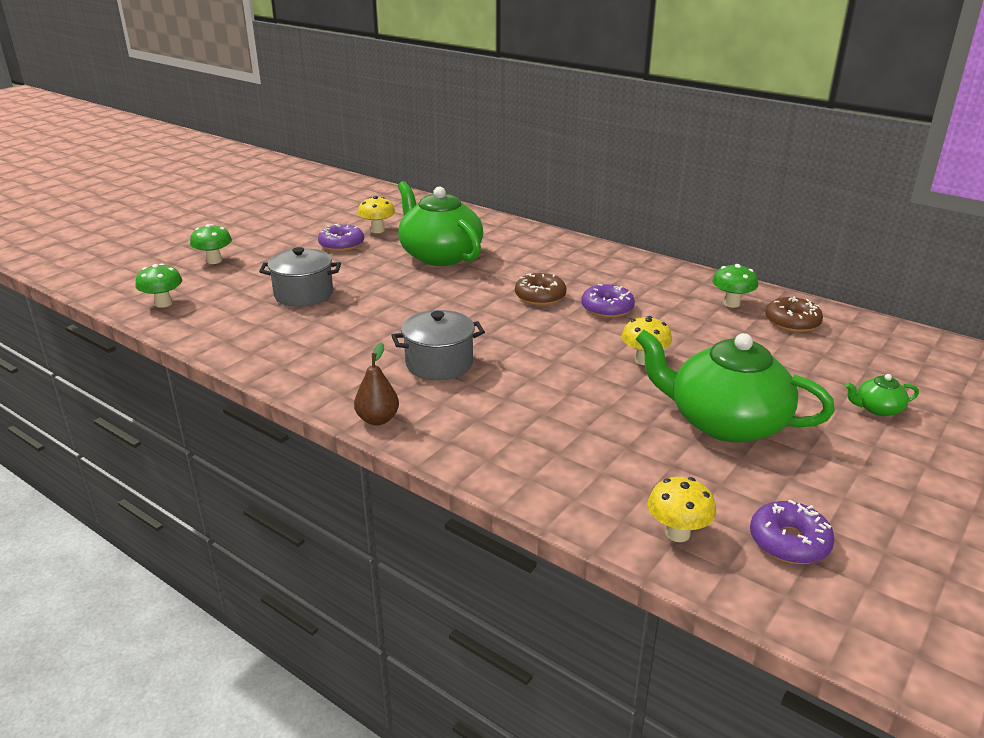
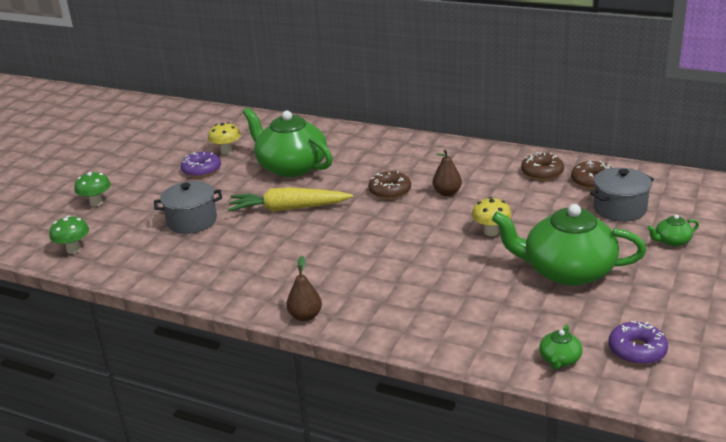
camera: 10 degrees left, 0 degrees up
grey pot [391,310,485,380] -> grey pot moved to [590,168,654,222]
purple donut [581,284,635,318] -> brown pear [433,149,462,196]
yellow mushroom [647,477,716,542] -> green teapot [539,324,582,370]
green mushroom [712,264,758,308] -> brown donut [521,152,564,180]
none -> yellow carrot [228,187,353,212]

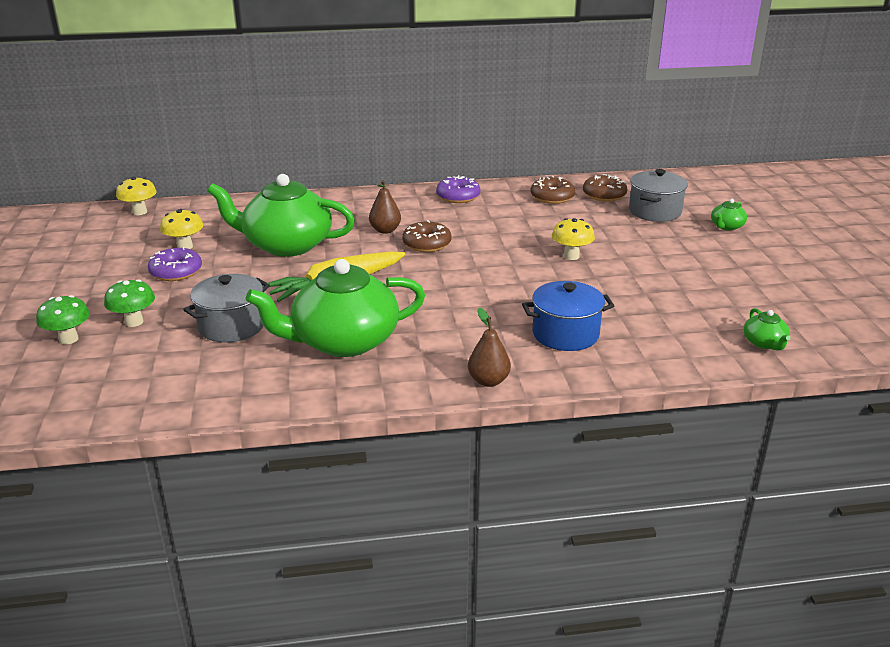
camera: 35 degrees left, 0 degrees up
green mushroom [49,216,89,254] -> green mushroom moved to [104,279,155,327]
brown pear [433,149,462,196] -> brown pear moved to [369,180,401,234]
green teapot [492,204,646,286] -> green teapot moved to [246,259,425,357]
purple donut [608,321,668,365] -> purple donut moved to [436,175,480,203]
none -> yellow mushroom [116,177,157,215]
none -> blue pot [522,281,614,351]

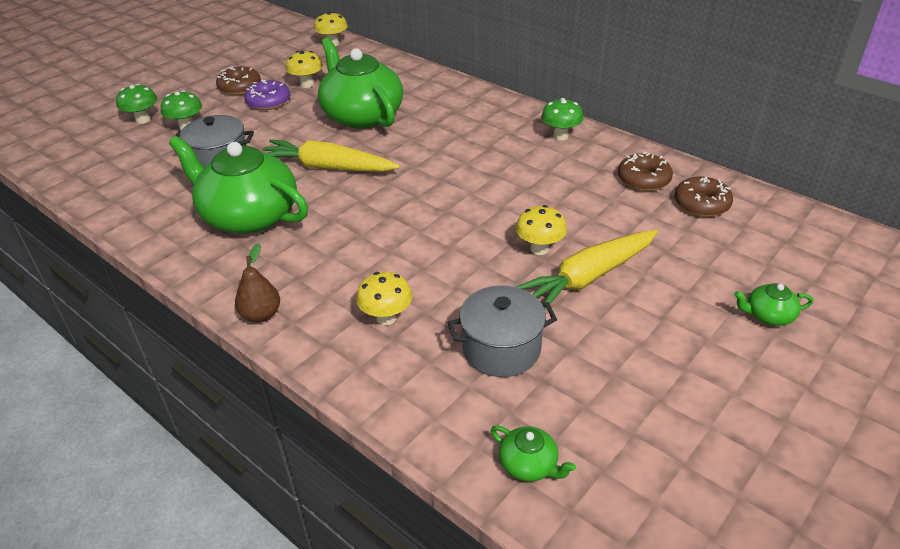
camera: 50 degrees right, 10 degrees up
brown pear [369,180,401,234] -> none
brown donut [402,220,451,252] -> brown donut moved to [216,67,261,95]
purple donut [436,175,480,203] -> green mushroom [541,98,584,140]
blue pot [522,281,614,351] -> yellow mushroom [356,272,412,325]
grey pot [629,169,688,222] -> grey pot moved to [448,285,557,377]
green teapot [744,308,791,351] -> green teapot turned 90 degrees counterclockwise [491,426,576,482]
none -> yellow carrot [516,230,658,310]

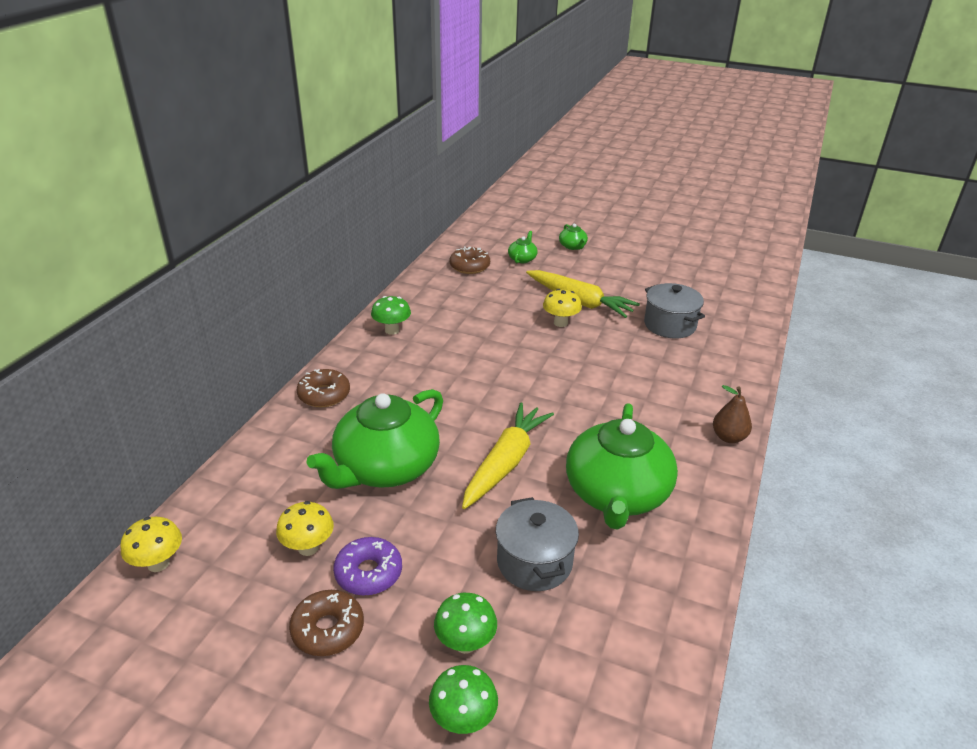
camera: 110 degrees left, 5 degrees down
yellow carrot [263,139,400,172] -> yellow carrot turned 150 degrees counterclockwise [462,402,554,509]
yellow mushroom [356,272,412,325] -> none
green teapot [491,426,576,482] -> green teapot moved to [508,231,538,263]
brown donut [618,152,673,191] -> brown donut moved to [296,369,350,407]

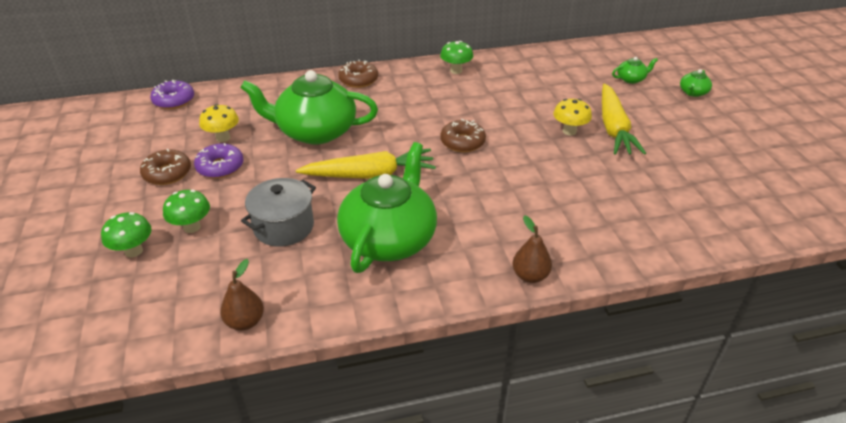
camera: 55 degrees right, 5 degrees up
yellow mushroom [121,517,182,572] -> purple donut [150,80,194,109]
brown donut [450,246,490,274] -> brown donut moved to [440,119,486,152]
green teapot [566,403,678,530] -> green teapot turned 135 degrees clockwise [337,142,437,273]
grey pot [644,283,705,338] -> none
none -> brown pear [220,259,264,330]

